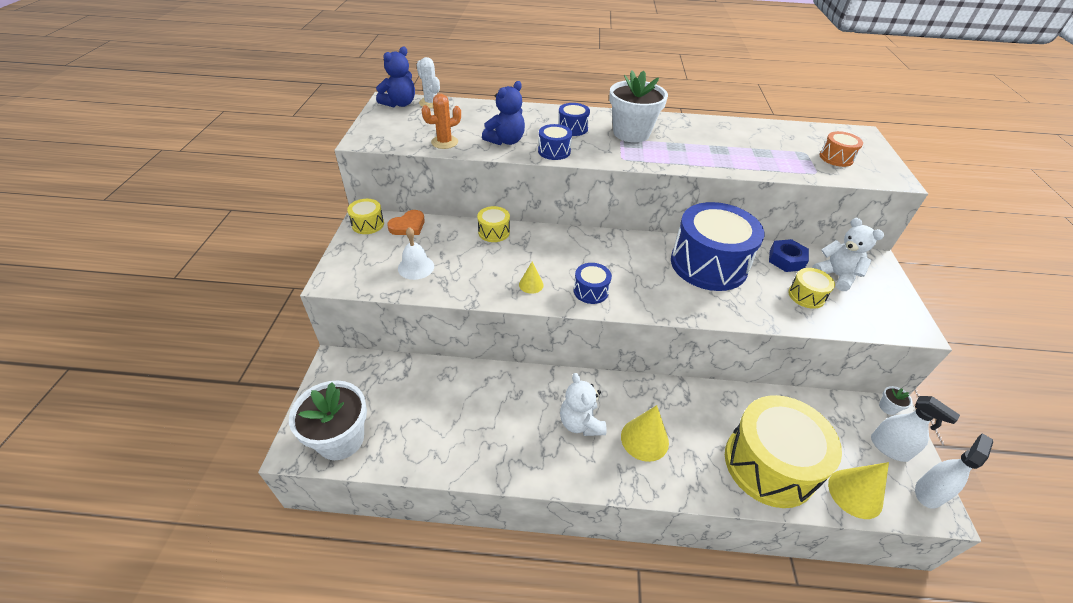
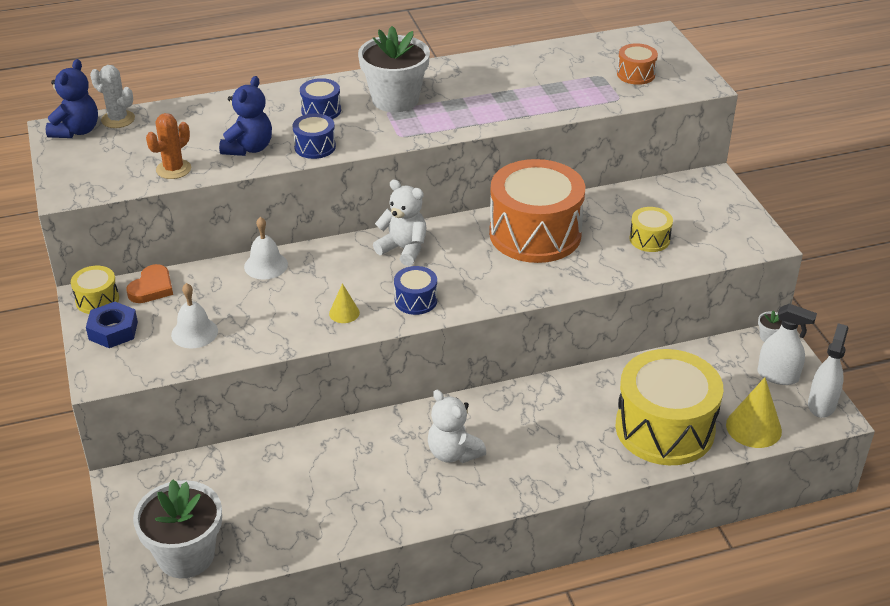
camera: 20 degrees left, 5 degrees down
yellow drum [477,206,510,242] -> white bell [244,217,288,280]
yellow cone [621,405,669,462] -> none
blue drum [671,202,764,291] -> orange drum [489,159,585,263]
blue nut [769,239,809,272] -> blue nut moved to [86,302,138,348]
white teddy bear [812,218,884,291] -> white teddy bear moved to [373,179,426,266]

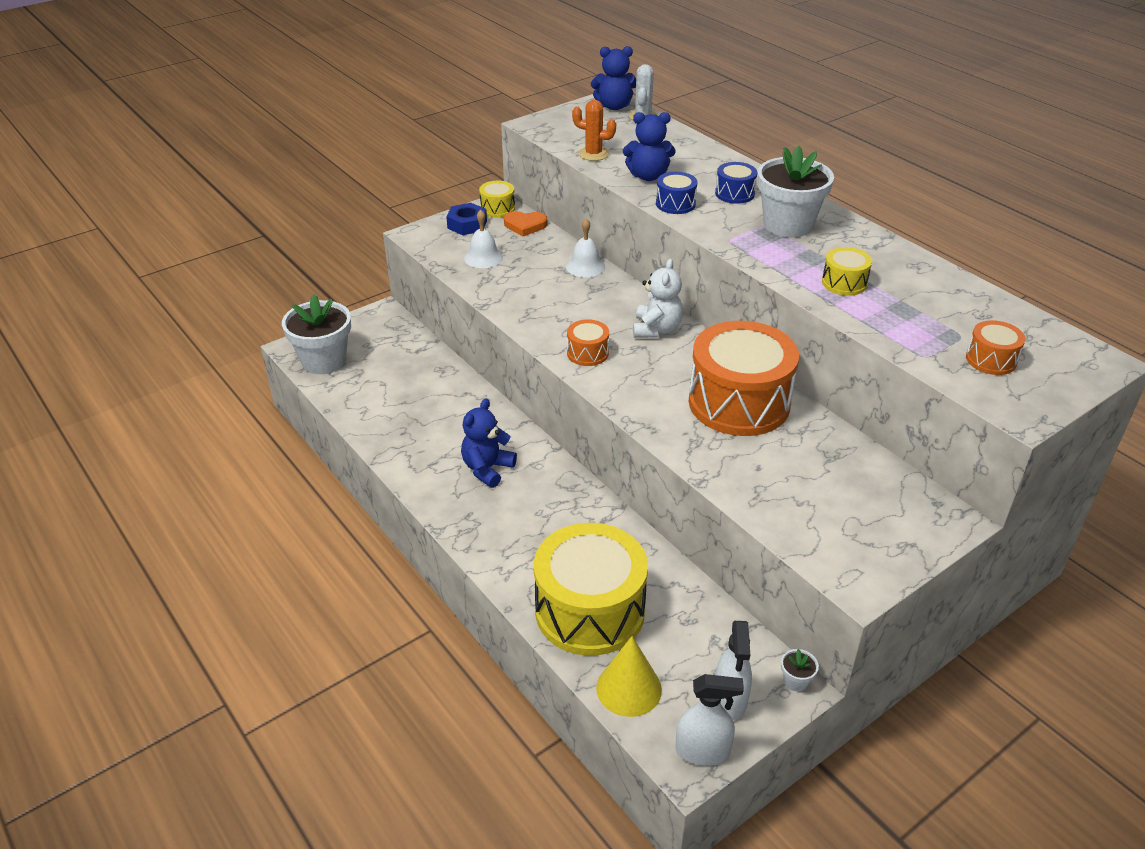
camera: 70 degrees right, 0 degrees up
yellow cone [329,283,360,323] -> none
blue drum [394,266,437,315] -> orange drum [567,319,609,366]
white teddy bear [428,389,486,463] -> blue teddy bear [461,399,517,488]
yellow drum [629,207,673,252] -> yellow drum moved to [822,247,872,296]

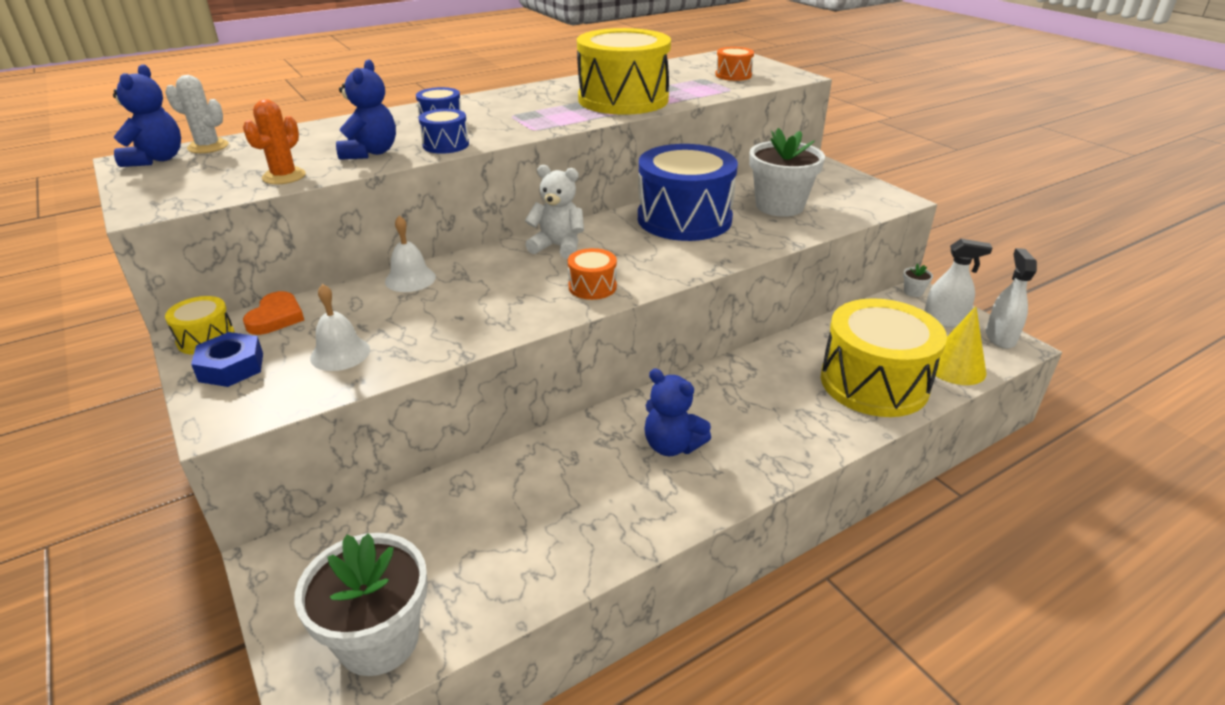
camera: 85 degrees left, 5 degrees down
orange drum [689,321,799,436] -> blue drum [638,144,738,241]
white flower pot [757,146,834,237] -> white flower pot moved to [749,128,825,217]
yellow drum [822,247,872,296] -> yellow drum [577,28,671,115], size x2.29

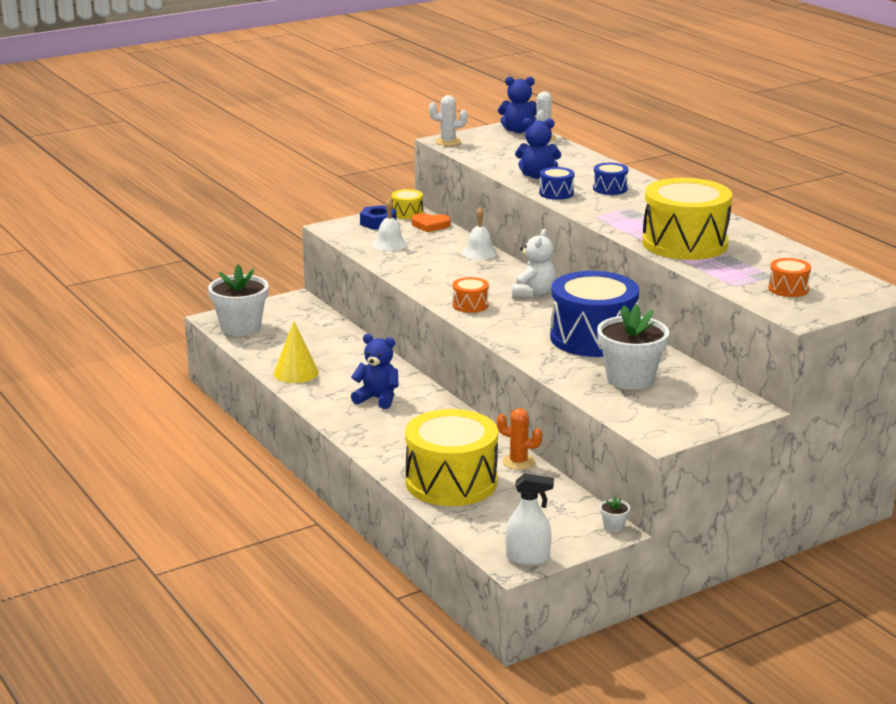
camera: 90 degrees right, 10 degrees down
orange cactus [243,99,306,184] -> orange cactus moved to [497,408,542,470]
blue teddy bear [645,369,711,456] -> blue teddy bear turned 75 degrees clockwise [351,334,399,409]
white spray bottle [924,239,993,328] -> none
yellow cone [932,306,986,385] -> yellow cone moved to [274,321,319,383]
none -> white cactus [429,95,468,146]

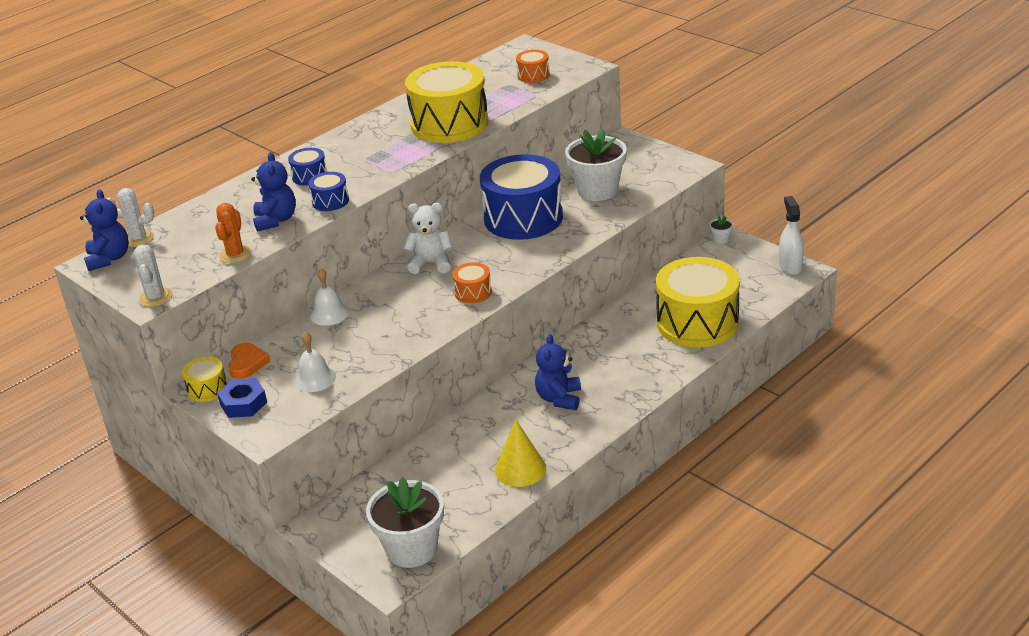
camera: 100 degrees left, 10 degrees up
orange cactus [497,408,542,470] -> orange cactus moved to [215,203,251,263]

